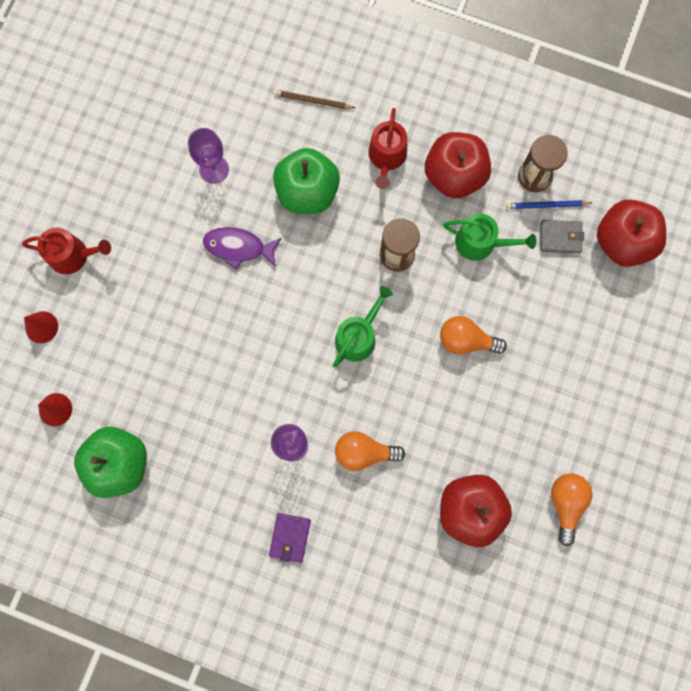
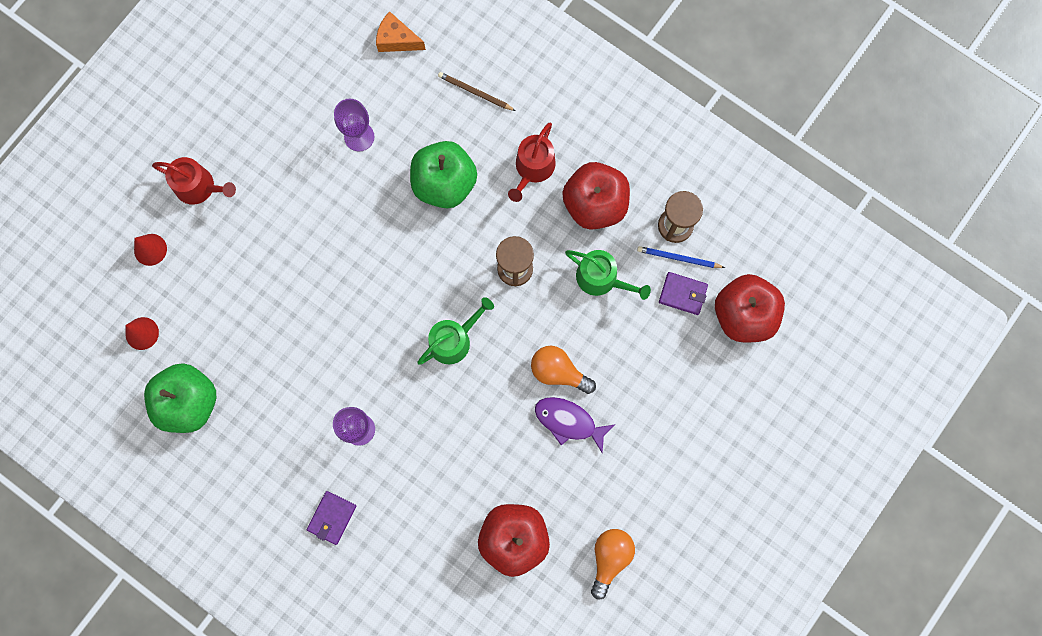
camera: 15 degrees right, 0 degrees up
purple fish [203,227,282,269] -> purple fish moved to [535,397,616,454]
orange light bulb [335,431,405,471] -> none
grey wallet [540,220,584,253] -> purple wallet [659,272,708,315]
none -> orange cheese [376,11,426,52]

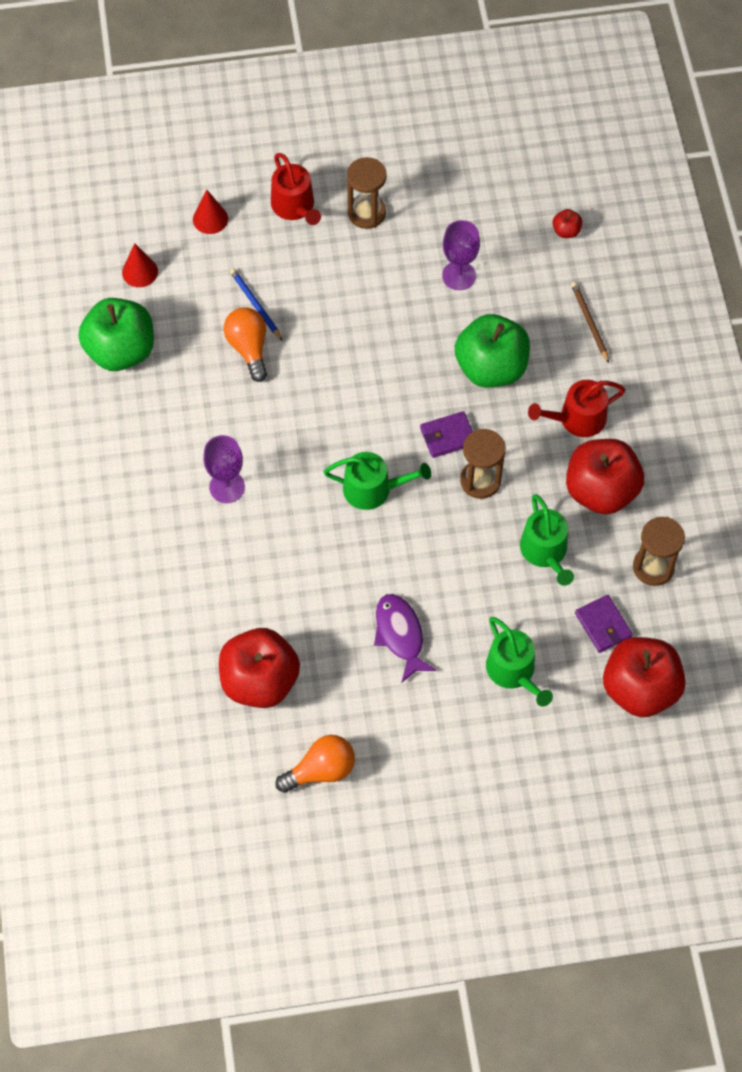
camera: 45 degrees right, 15 degrees down
purple wallet [307,491,356,545] -> purple wallet moved to [420,411,473,458]
orange cheese [376,11,426,52] -> red apple [552,209,582,238]
orange light bulb [531,346,596,394] -> orange light bulb moved to [224,308,267,382]
blue pencil [637,246,725,268] -> blue pencil moved to [230,268,283,341]
none -> brown hourglass [347,157,387,229]
none -> green watering can [486,617,553,707]

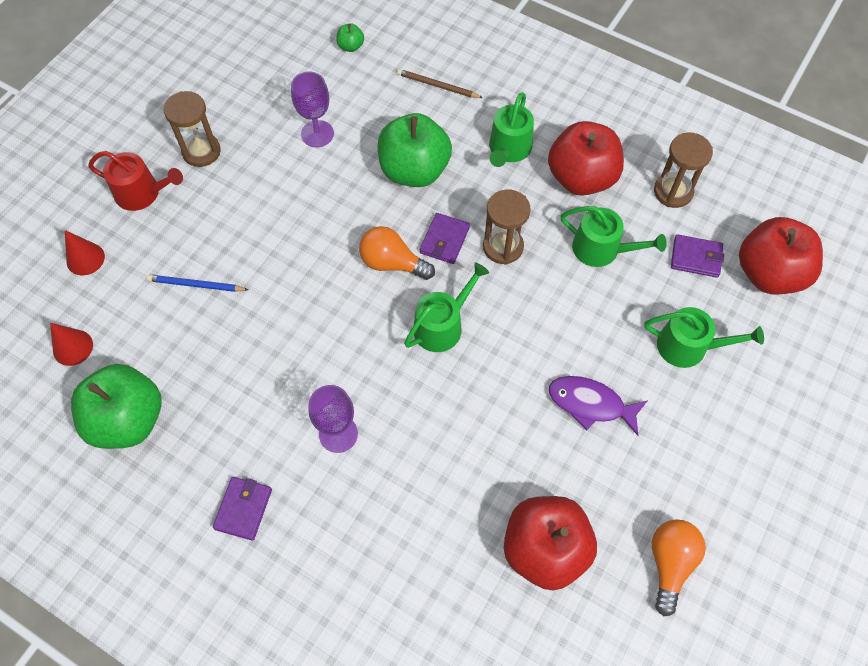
camera: 50 degrees left, 0 degrees up
orange light bulb [224,308,267,382] -> orange light bulb moved to [359,226,435,280]
red watering can [528,380,625,437] -> green watering can [489,92,534,167]
red apple [552,209,582,238] -> green apple [336,24,364,52]
none -> purple wallet [213,477,272,541]

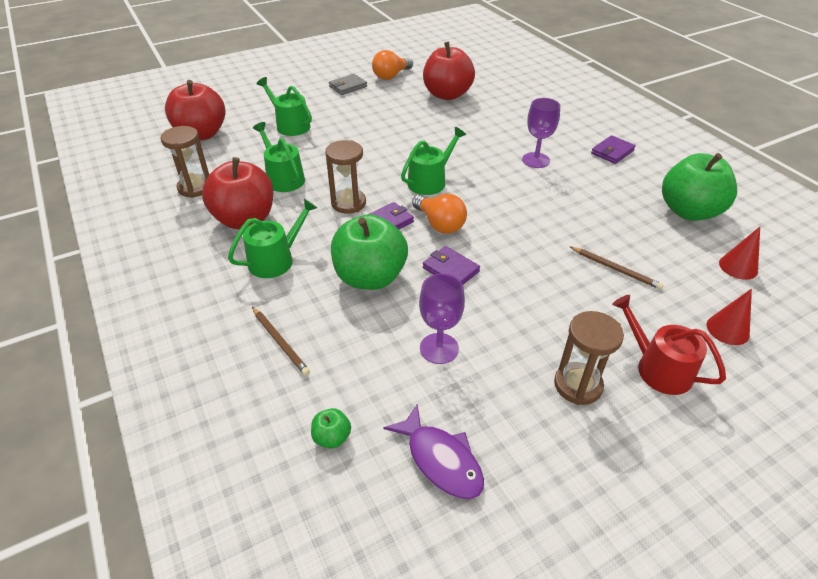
camera: 150 degrees left, 20 degrees down
blue pencil [147,275,248,292] -> brown pencil [570,247,663,290]
green watering can [404,262,489,352] -> green watering can turned 150 degrees clockwise [401,127,466,195]
purple fish [549,376,647,436] -> purple fish moved to [383,404,484,499]
purple wallet [671,234,724,278] -> purple wallet moved to [423,246,480,285]
none -> grey wallet [329,74,367,95]

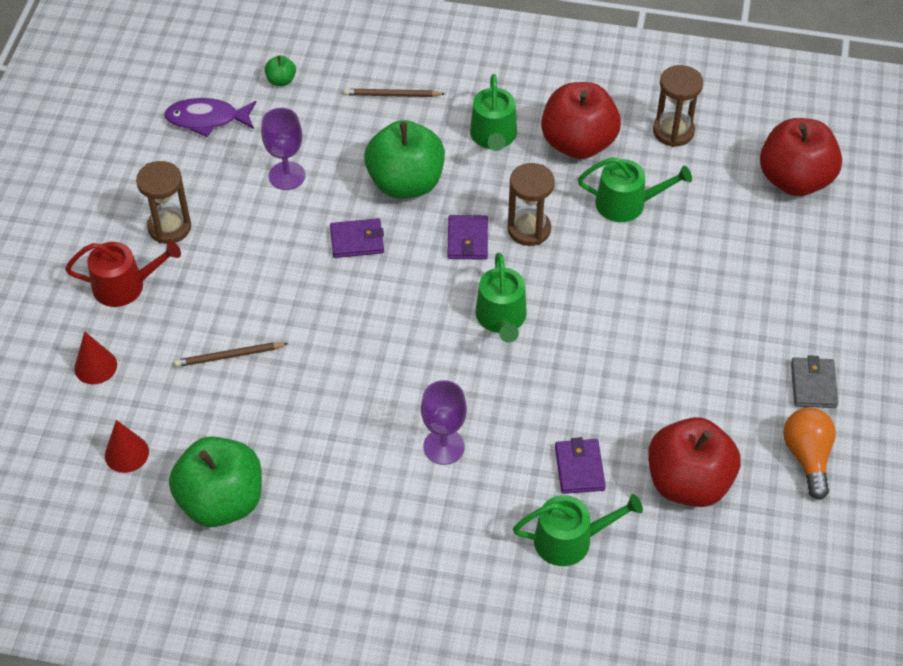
camera: 130 degrees right, 10 degrees up
green watering can [257,77,312,136] -> green watering can moved to [513,494,643,566]
orange light bulb [412,194,467,234] -> none
purple wallet [591,135,636,164] -> purple wallet moved to [555,437,606,494]

